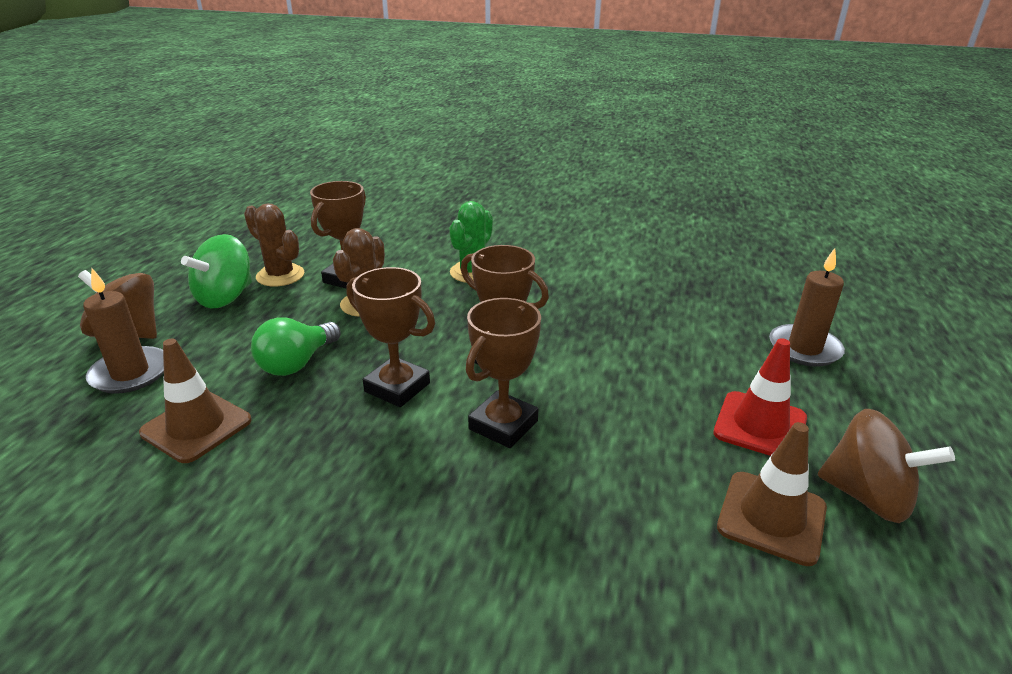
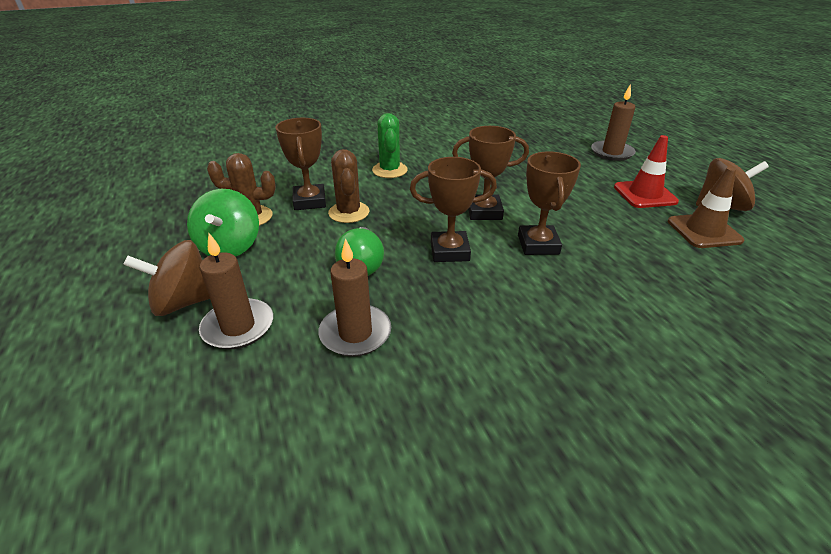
camera: 35 degrees left, 5 degrees up
brown traffic cone [139,339,252,463] -> brown candle [318,238,391,357]

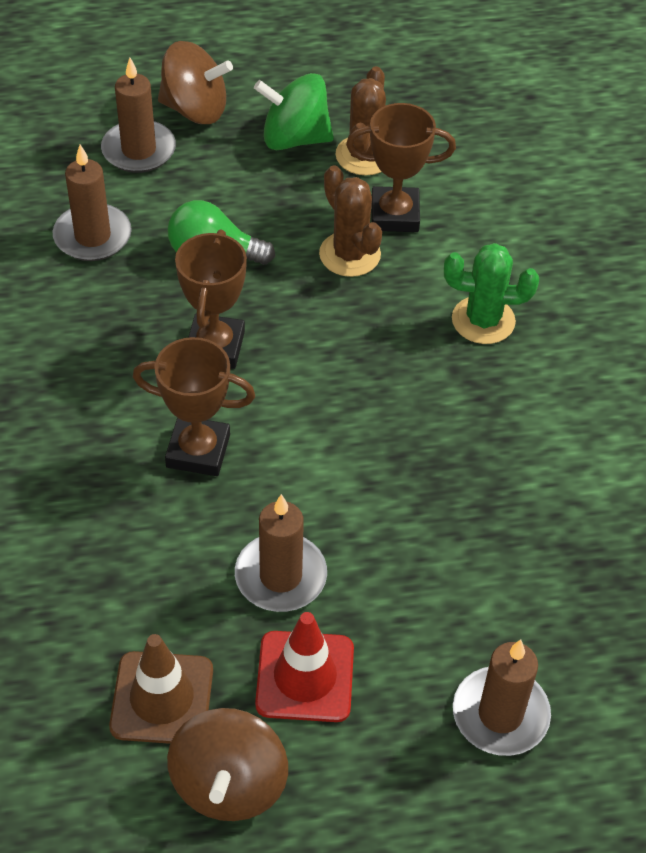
camera: 100 degrees right, 15 degrees up
brown spinning top [123,240,210,316] -> brown spinning top turned 105 degrees clockwise [158,41,233,124]
brown cactus [328,149,369,223] -> brown cactus turned 60 degrees clockwise [319,166,382,277]
brown trophy [452,126,529,220] -> none
none -> brown candle [235,494,327,612]

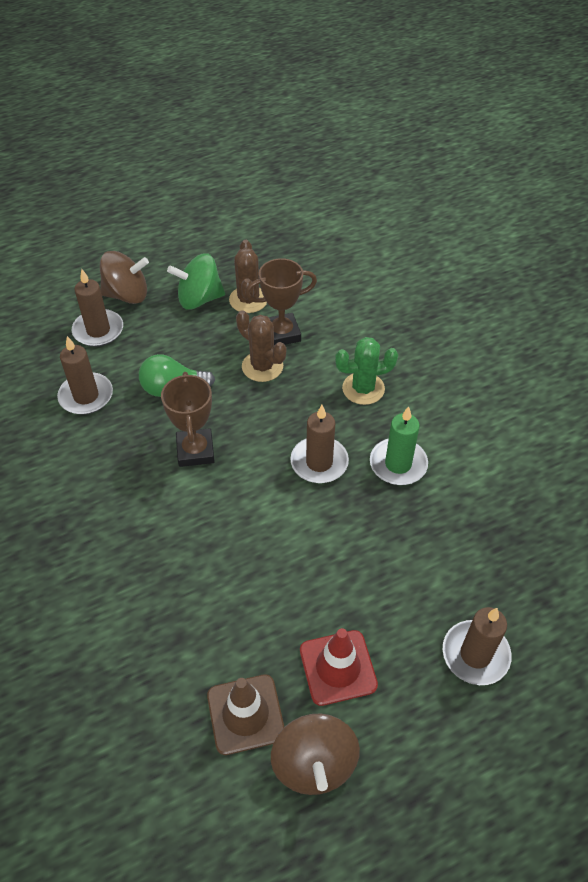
camera: 15 degrees left, 0 degrees up
brown trophy [133,337,255,476] -> none
brown candle [235,494,327,612] -> brown candle moved to [290,405,349,483]
none -> green candle [370,406,428,485]

